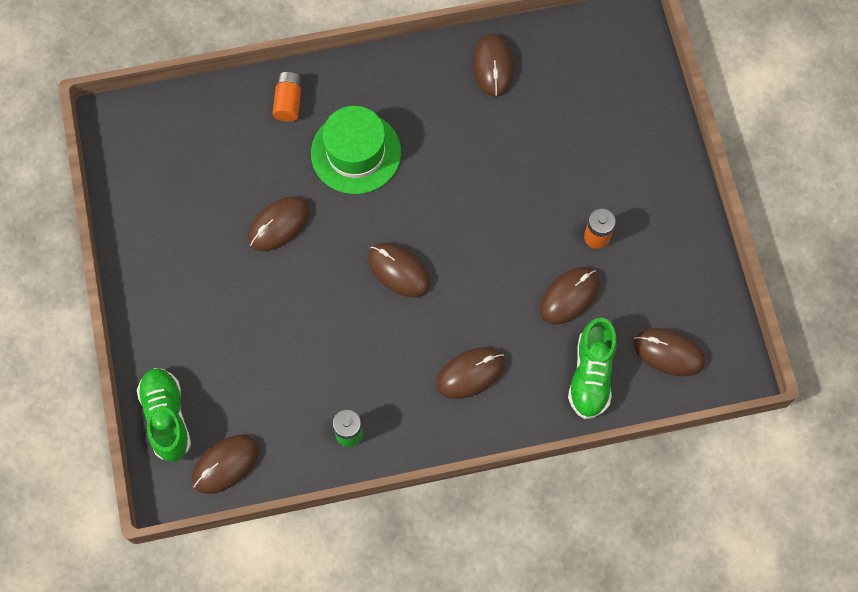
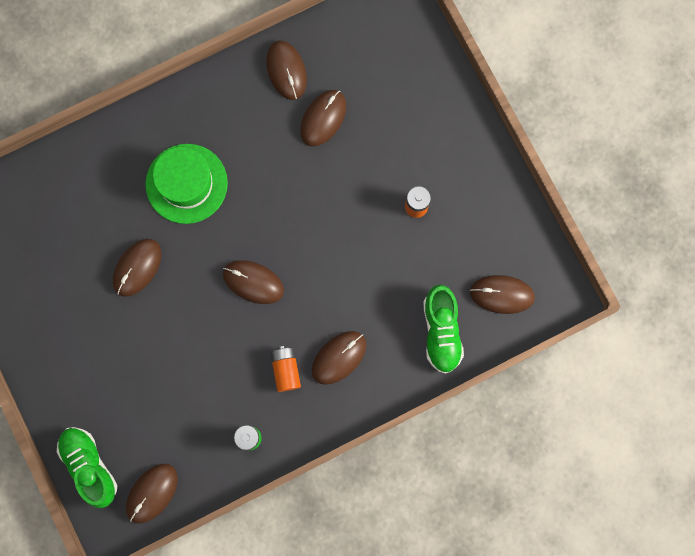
camera: 15 degrees left, 10 degrees up
orange battery [273,72,302,122] -> orange battery moved to [270,346,301,392]
brown mouse [540,267,600,325] -> brown mouse moved to [300,90,347,146]

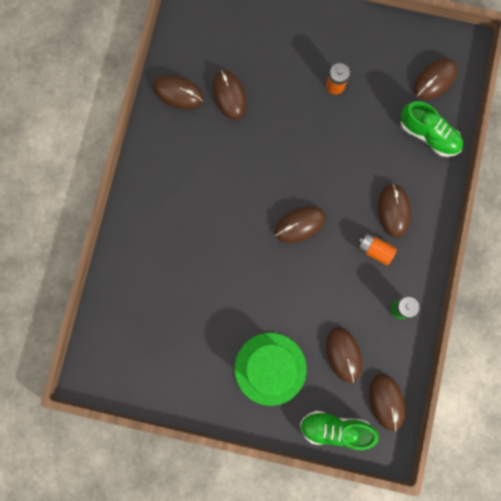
camera: 50 degrees left, 0 degrees up
brown mouse [113,239,162,297] -> brown mouse moved to [326,327,362,383]
green hat [145,144,228,224] -> green hat moved to [235,333,306,406]

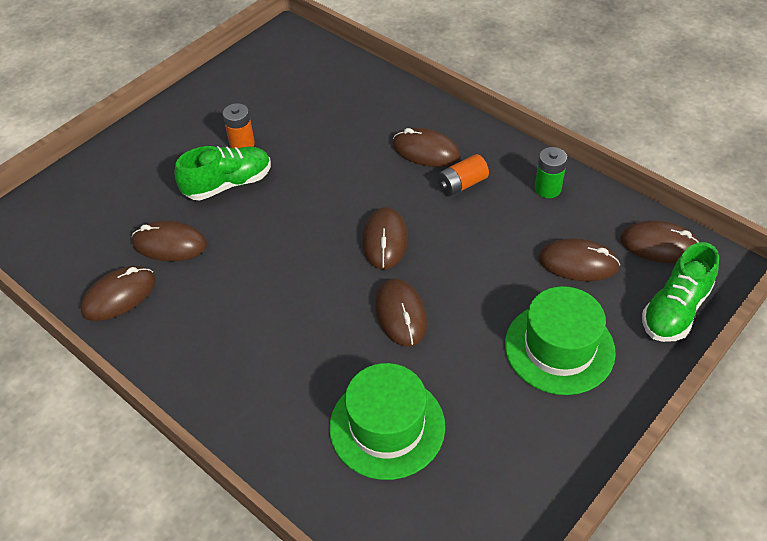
camera: 60 degrees left, 30 degrees down
green shoe [400,101,463,157] -> green shoe moved to [174,146,271,201]
brown mouse [414,59,458,100] -> brown mouse moved to [375,278,427,347]
none -> green hat [329,363,445,480]

